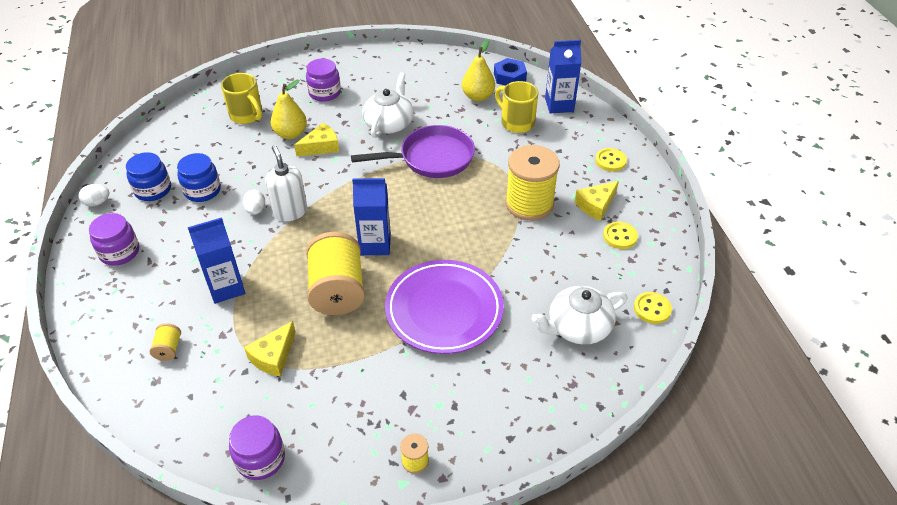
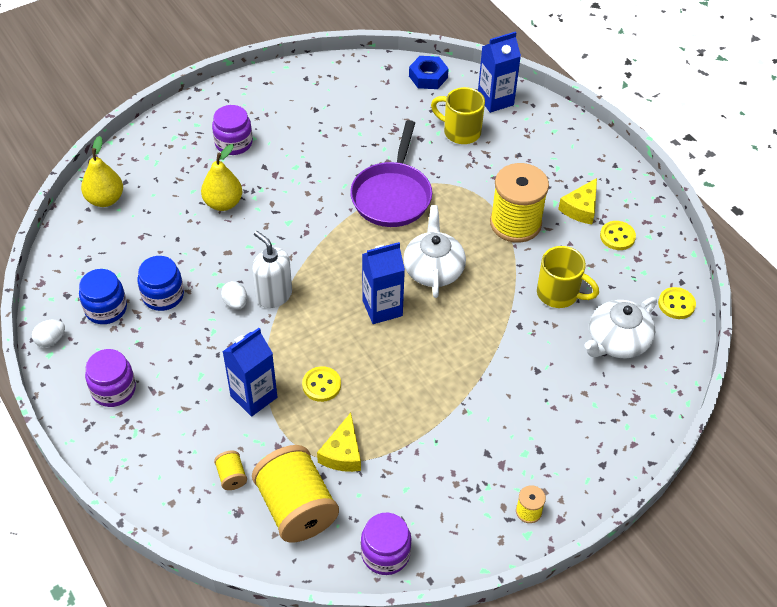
camera: 20 degrees left, 5 degrees up
yellow mug [221,73,263,124] -> yellow mug moved to [537,246,599,308]
yellow cheese [294,123,339,156] -> none
yellow spool [306,232,365,315] -> yellow spool moved to [252,445,339,542]
purple pan [351,125,475,178] -> purple pan turned 135 degrees clockwise [350,120,432,227]
white teapot [362,73,413,138] -> white teapot moved to [403,205,466,298]
purple plate [385,260,504,354] -> none
yellow pear [462,39,495,101] -> yellow pear moved to [81,136,123,207]
yellow button [595,148,627,172] -> yellow button moved to [302,366,341,402]

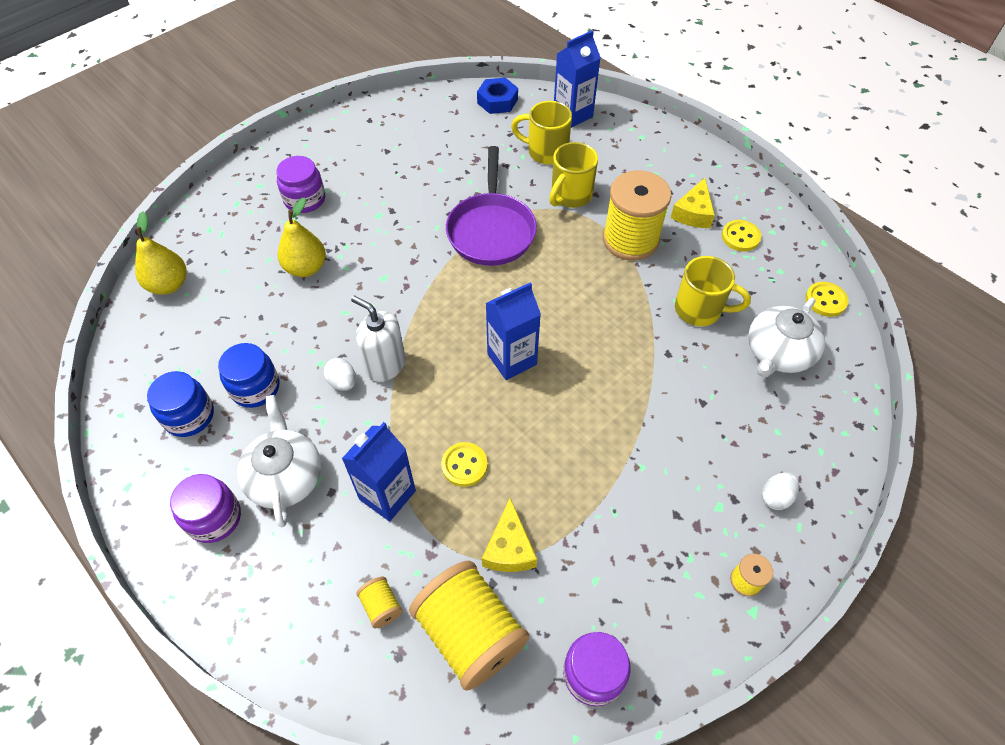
camera: 10 degrees left, 5 degrees up
white egg [32,319,65,347] -> white egg moved to [762,472,799,510]
white teapot [403,205,466,298] -> white teapot moved to [237,395,321,527]
none -> yellow mug [549,142,598,208]

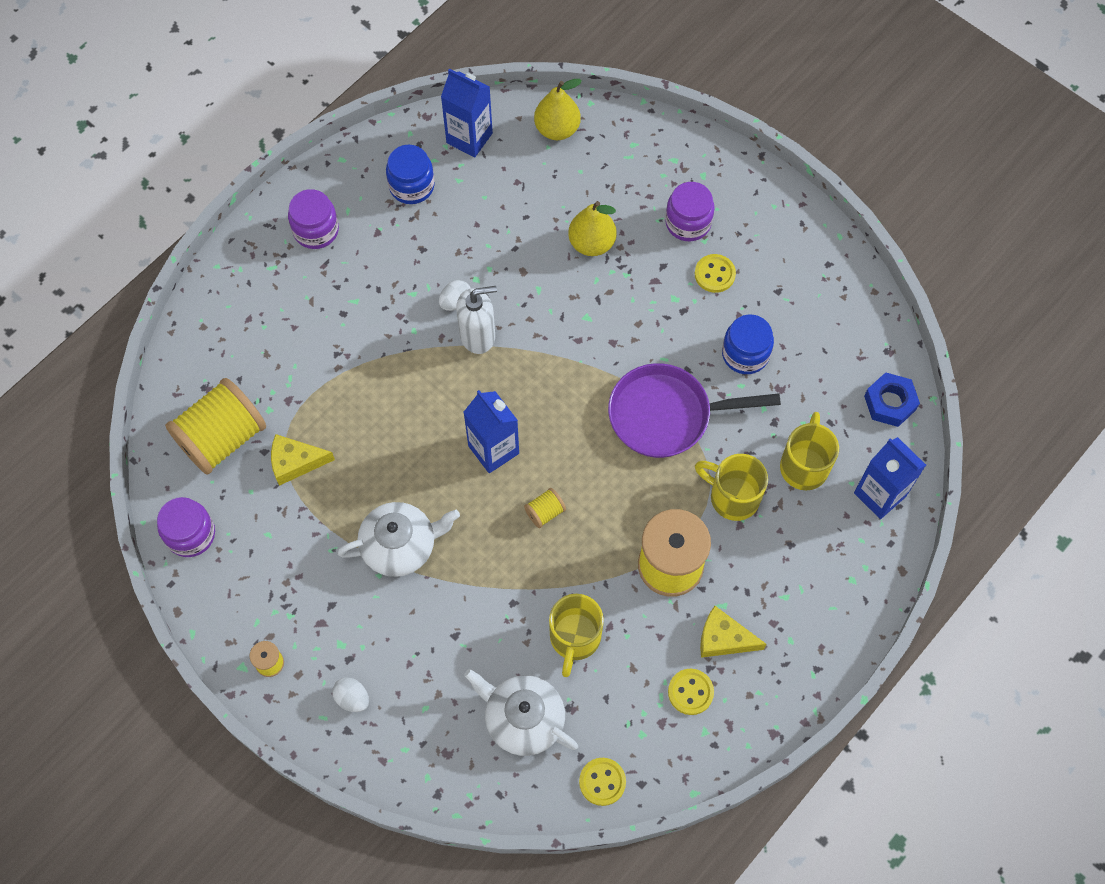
camera: 85 degrees right, 10 degrees up
blue jar [218,343,279,408] -> blue jar moved to [722,314,774,374]
white teapot [237,395,321,527] -> white teapot moved to [337,502,460,577]
blue carton [342,422,416,522] -> blue carton moved to [441,69,493,157]
white soap dispenser [351,296,405,382] -> white soap dispenser turned 45 degrees clockwise [456,286,497,354]
yellow spool [356,577,403,628] -> yellow spool moved to [524,488,566,528]
yellow button [441,442,488,487] -> yellow button moved to [695,254,736,293]

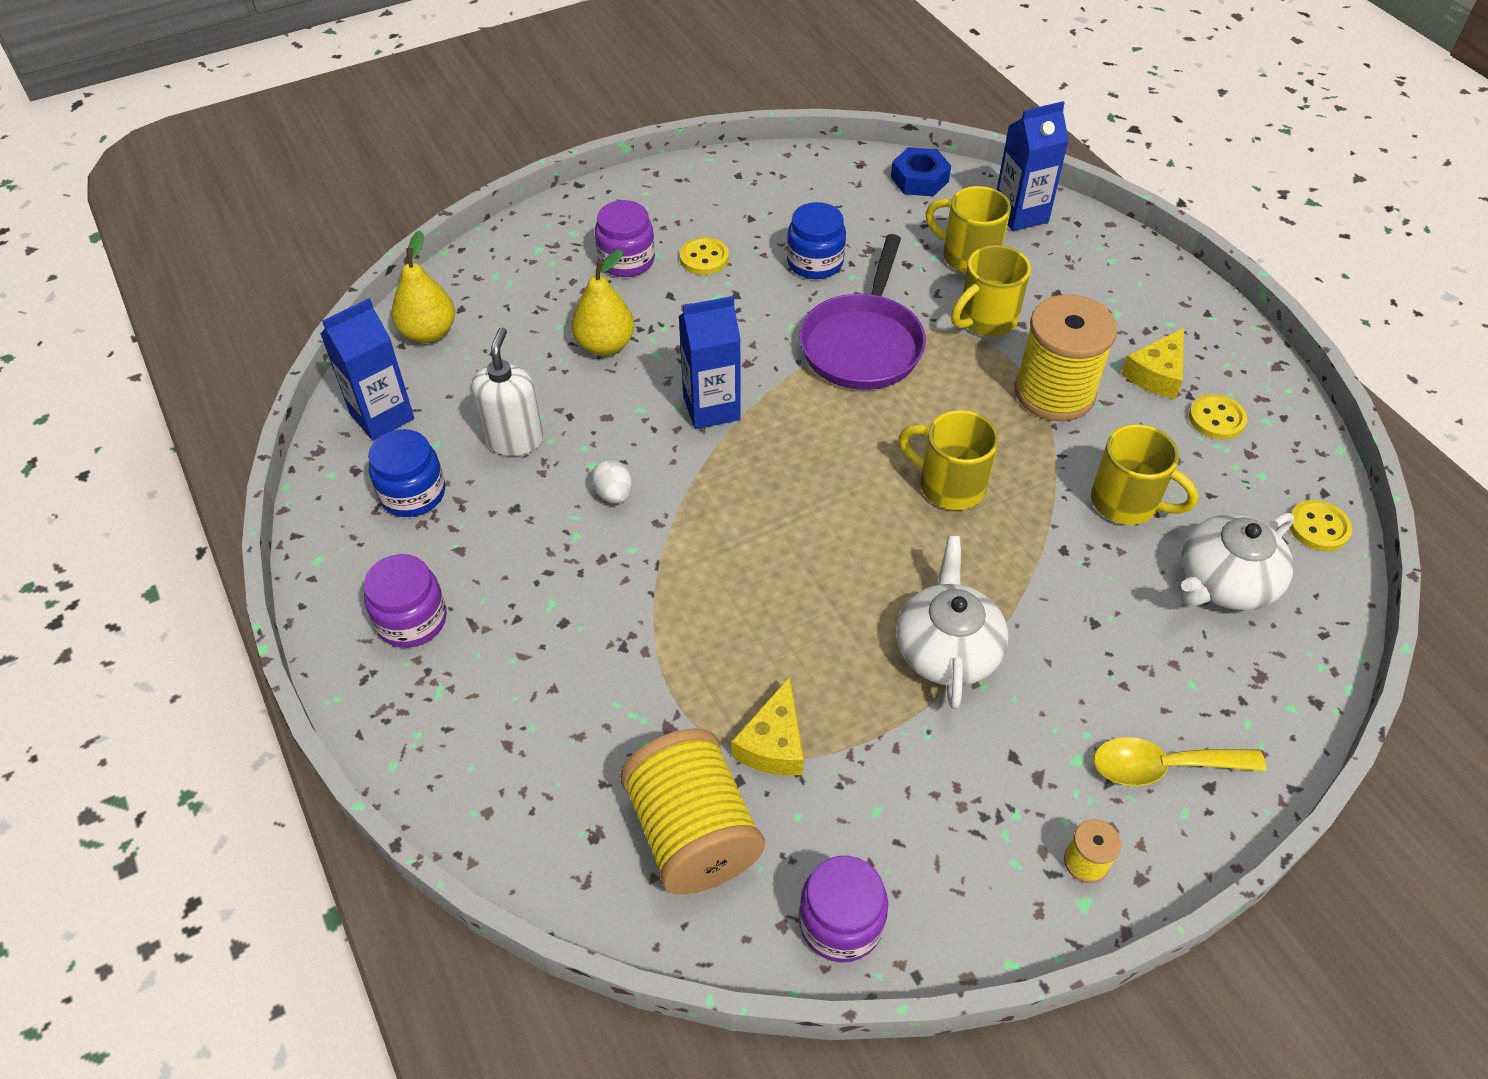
camera: 70 degrees left, 15 degrees down
white egg [332,677,369,712] -> yellow spoon [1094,737,1266,786]
white soap dispenser [456,286,497,354] -> white soap dispenser moved to [472,327,543,456]
blue carton [463,390,519,473] -> blue carton moved to [679,296,741,429]
yellow spool [524,488,566,528] -> yellow mug [898,410,999,510]

